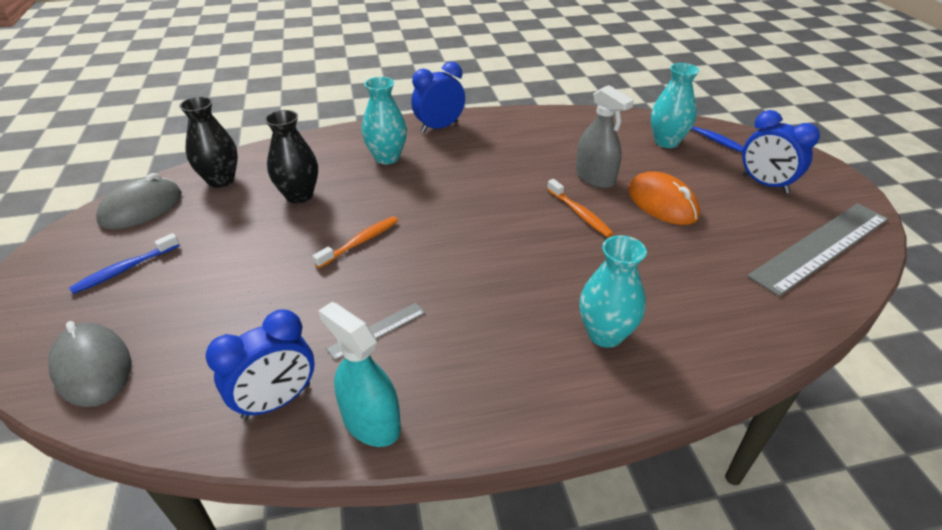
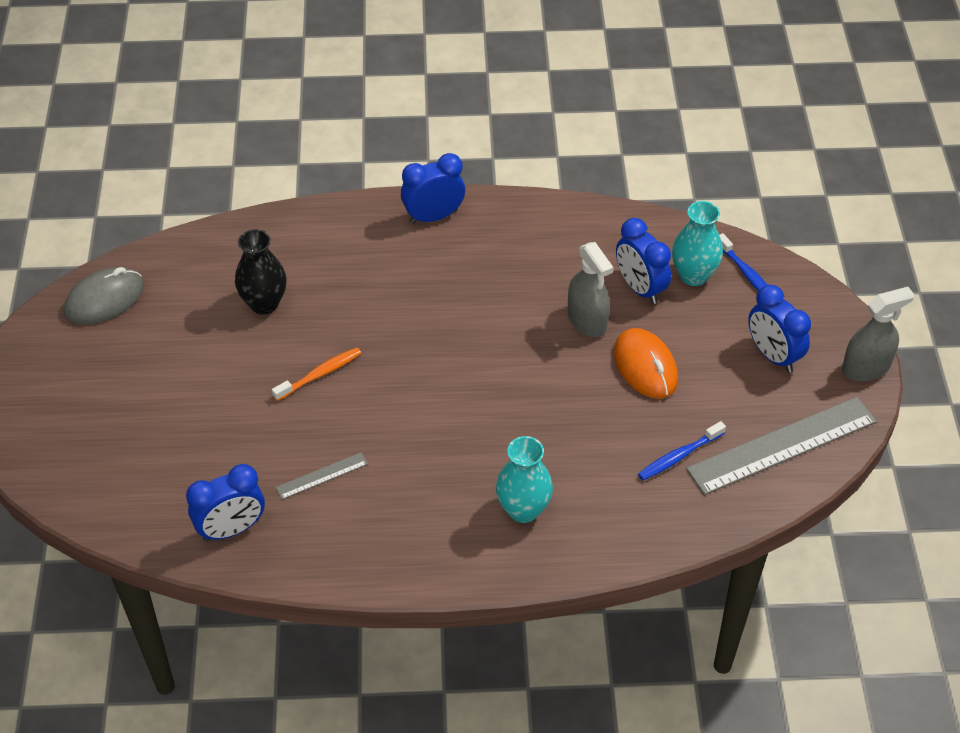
camera: 10 degrees right, 10 degrees up
grey mouse [48,321,131,407] -> none
blue toothbrush [69,233,180,294] -> blue toothbrush moved to [638,421,726,481]
black vase [179,96,238,188] -> none
turquoise spray bottle [318,302,401,447] -> none
turquoise vase [362,77,407,164] -> none
orange toothbrush [547,179,613,237] -> none
none -> blue clock [616,218,671,304]
none -> grey spray bottle [842,287,915,381]

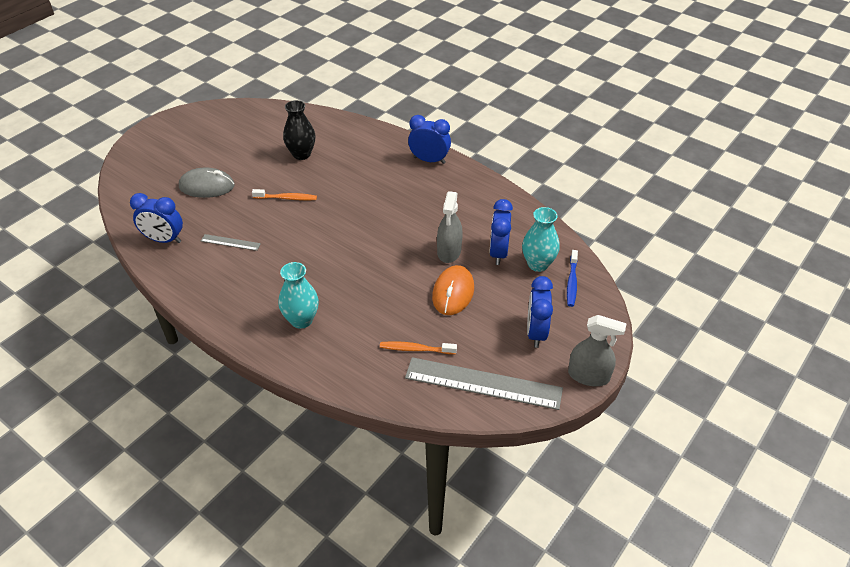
camera: 40 degrees right, 5 degrees down
grey mouse [64,267,144,325] -> grey mouse moved to [179,168,234,198]
blue toothbrush [638,421,726,481] -> orange toothbrush [380,341,457,354]

